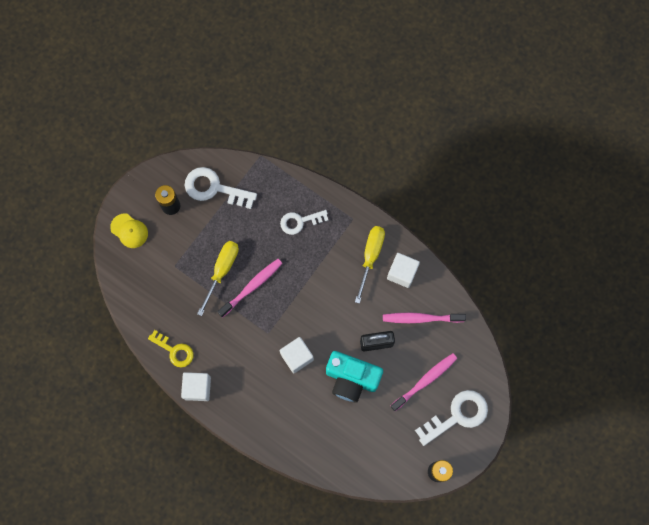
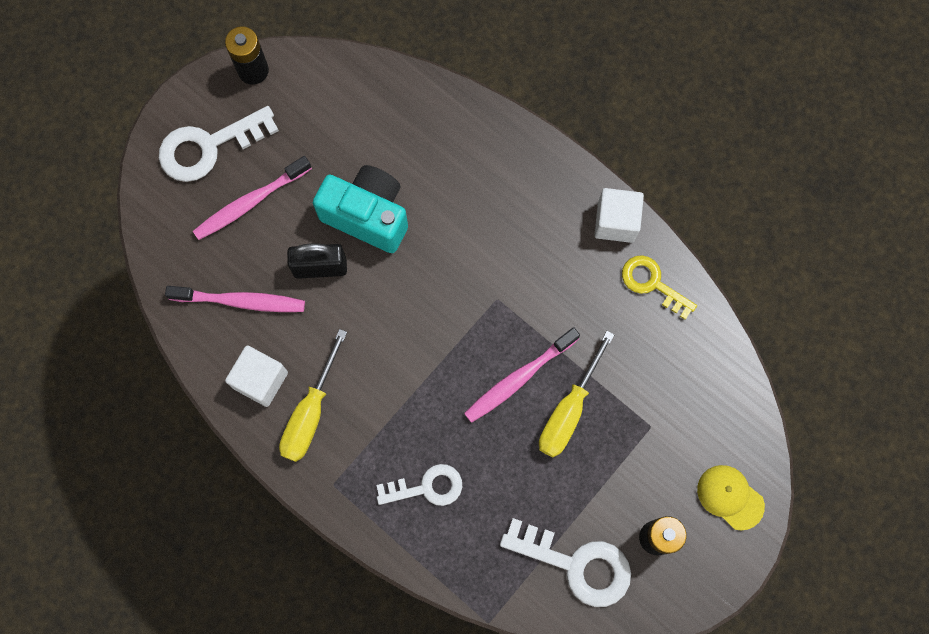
camera: 175 degrees left, 0 degrees up
white cube [279,337,314,373] -> none

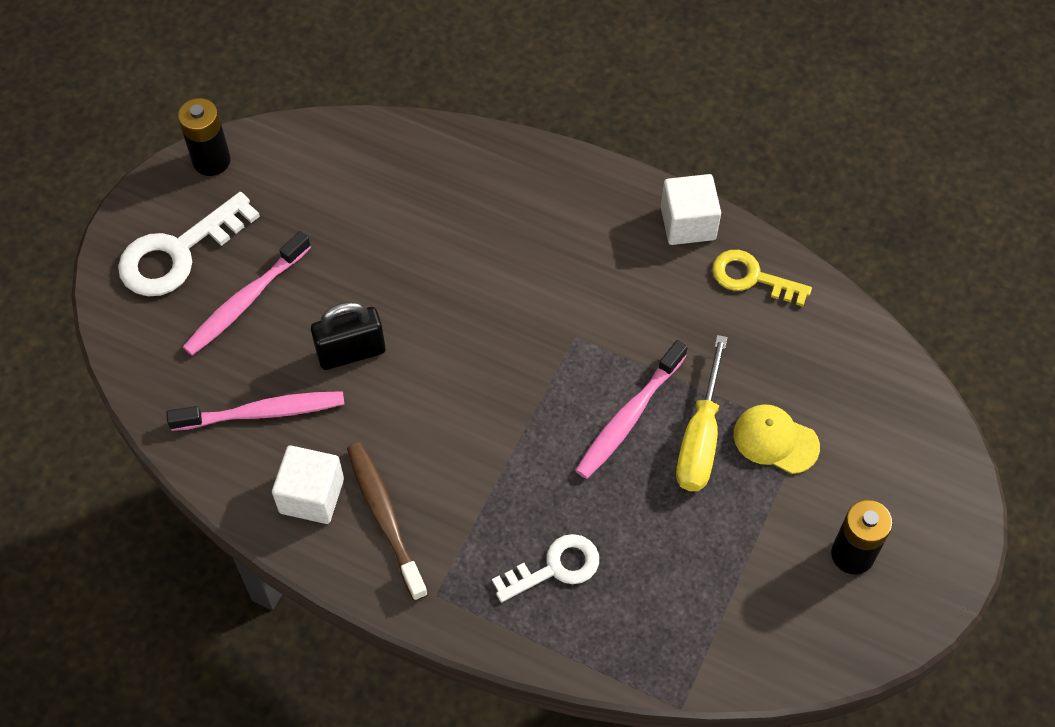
camera: 15 degrees left, 15 degrees down
yellow screwdriver [279,329,347,462] -> brown toothbrush [347,442,428,601]
turquoise camera [313,165,408,253] -> none
white key [500,518,631,607] -> none
yellow cap [697,465,765,531] -> yellow cap moved to [734,404,820,474]

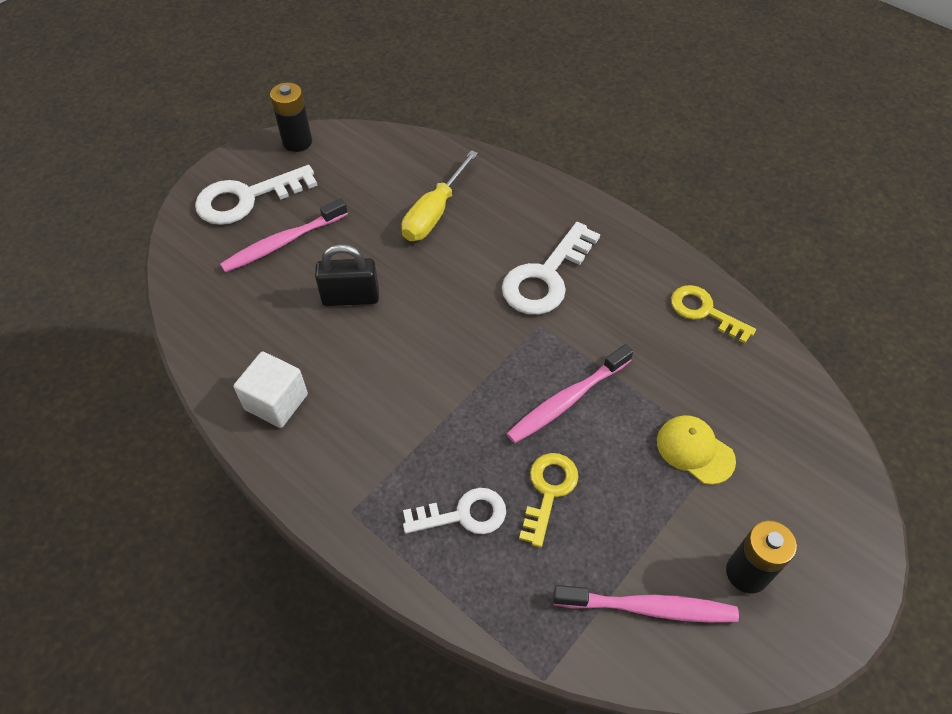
camera: 15 degrees right, 5 degrees down
pink toothbrush [166,391,345,431] -> pink toothbrush moved to [553,585,739,623]
brown toothbrush [347,442,428,601] -> none
white cube [661,174,721,245] -> none
yellow screwdriver [676,335,728,491] -> yellow screwdriver moved to [401,150,478,241]
none -> white key [502,222,600,315]
none -> yellow key [519,453,579,548]

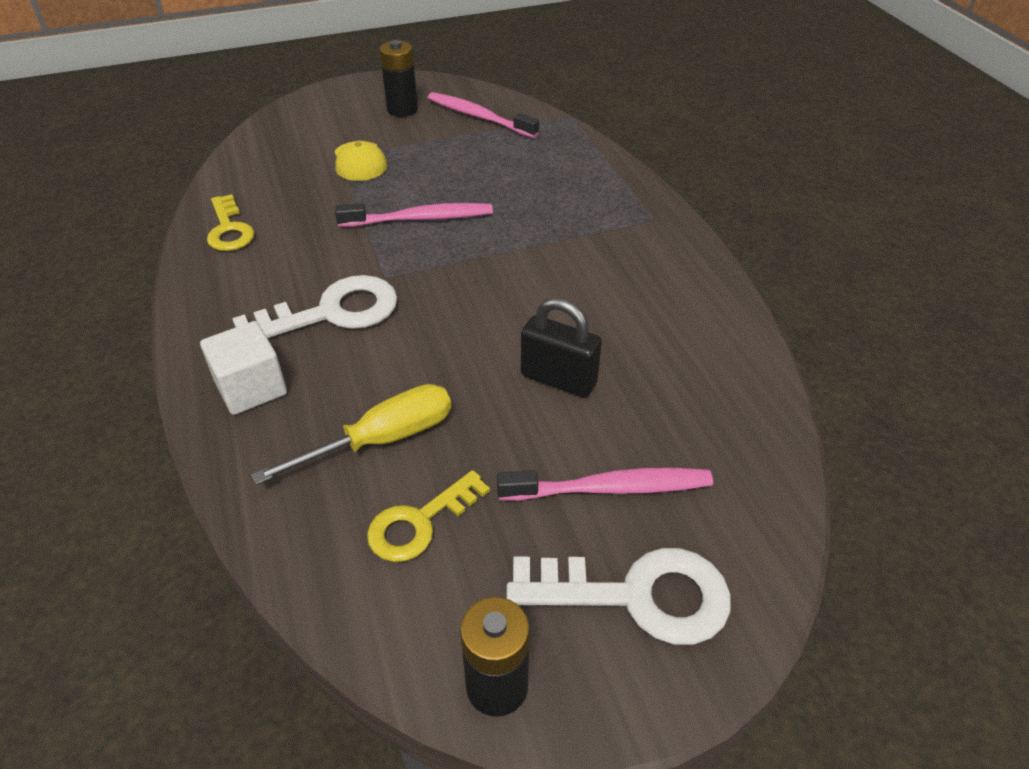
camera: 150 degrees left, 10 degrees down
white cube [233,352,308,428] -> white cube moved to [200,321,287,415]
white key [403,488,506,534] -> none
yellow key [519,453,579,548] -> yellow key moved to [367,470,490,562]

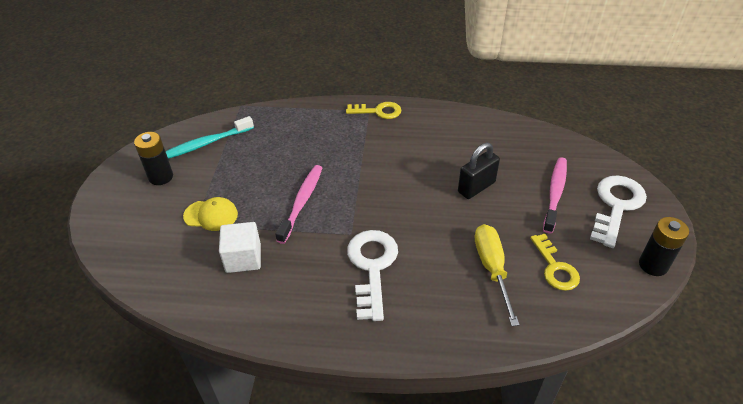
camera: 65 degrees left, 0 degrees up
white cube [200,321,287,415] -> white cube moved to [219,222,261,273]
yellow key [207,194,255,251] -> yellow key moved to [346,102,401,119]
pink toothbrush [428,92,539,138] -> turquoise toothbrush [166,116,254,159]

